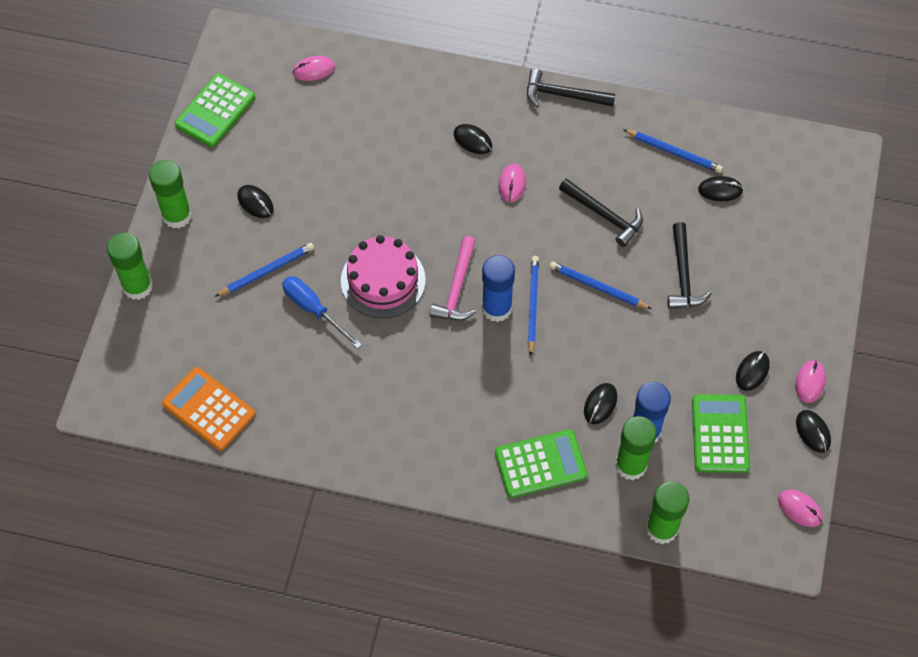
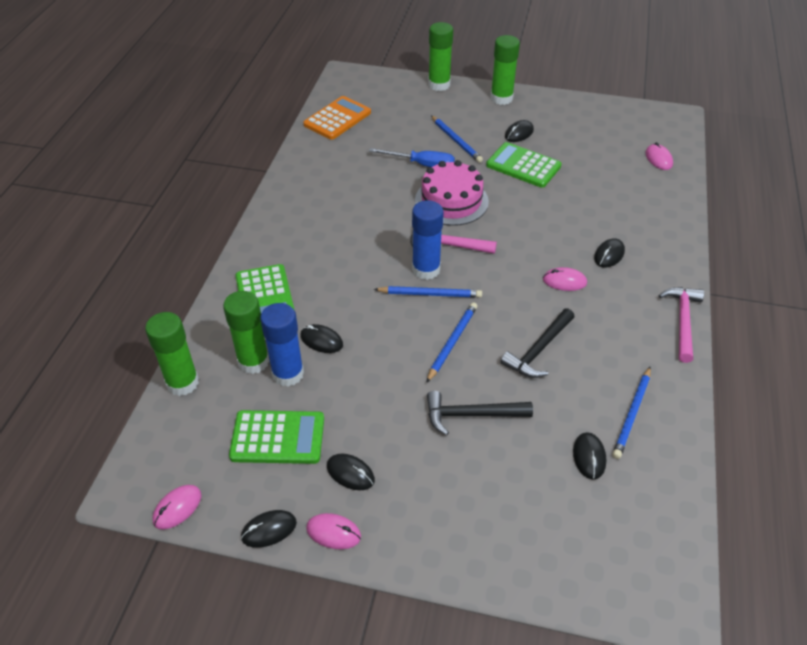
camera: 90 degrees right, 15 degrees down
green calculator [175,73,255,147] -> green calculator moved to [486,142,562,188]
blue screwdriver [282,276,362,349] -> blue screwdriver turned 60 degrees clockwise [369,148,455,167]
black hammer [527,69,615,107] -> pink hammer [659,287,704,363]

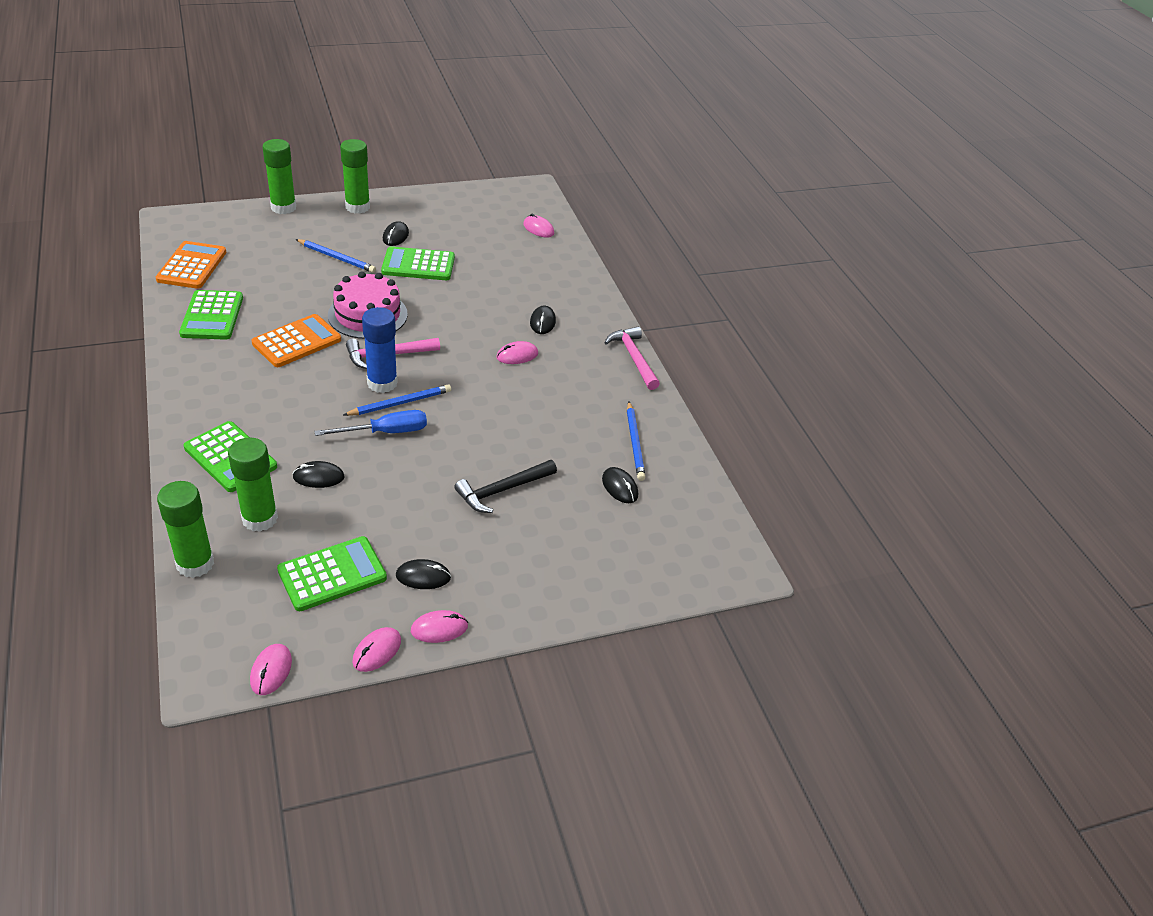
camera: 35 degrees left, 5 degrees down
black mouse [241,510,297,548] -> pink mouse [352,627,401,672]
blue glue stick [260,303,304,387] -> none
blue screwdriver [369,148,455,167] -> blue screwdriver moved to [314,410,427,436]
blue pencil [426,302,477,383] -> none
black hammer [500,308,575,378] -> none
none -> green calculator [179,290,243,340]
none -> orange calculator [252,314,341,367]

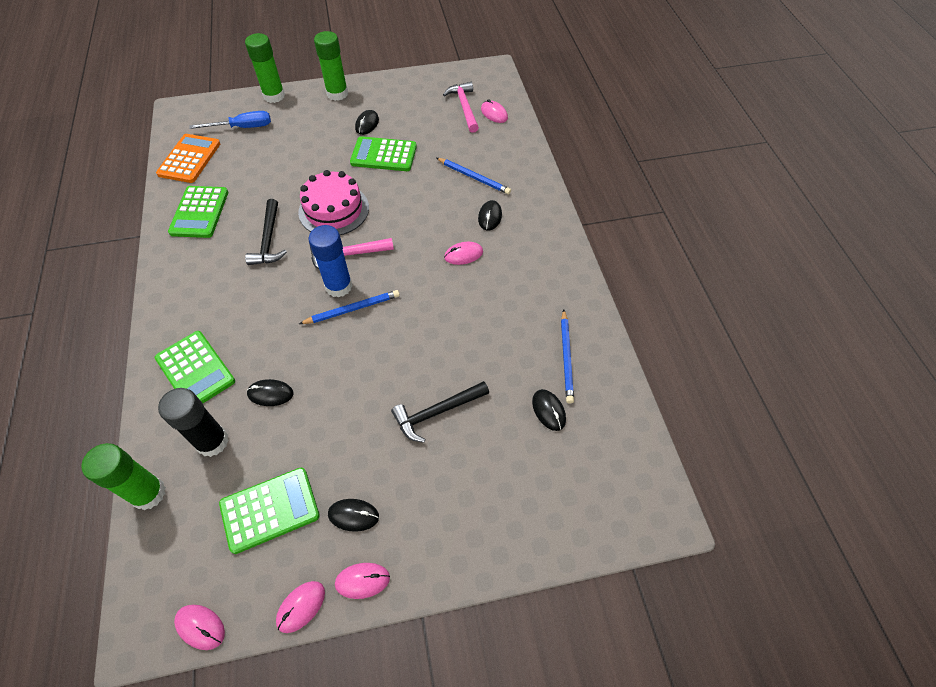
camera: 10 degrees right, 15 degrees up
green glue stick [228,437,278,532] -> black glue stick [158,388,229,457]
pink mouse [250,644,292,695] -> pink mouse turned 75 degrees counterclockwise [174,605,225,650]
orange calculator [252,314,341,367] -> black hammer [245,199,287,265]
blue pencil [296,239,376,273] -> blue pencil moved to [437,158,511,194]
blue screwdriver [314,410,427,436] -> blue screwdriver moved to [189,111,271,129]
pink hammer [604,326,660,390] -> pink hammer moved to [443,82,479,133]

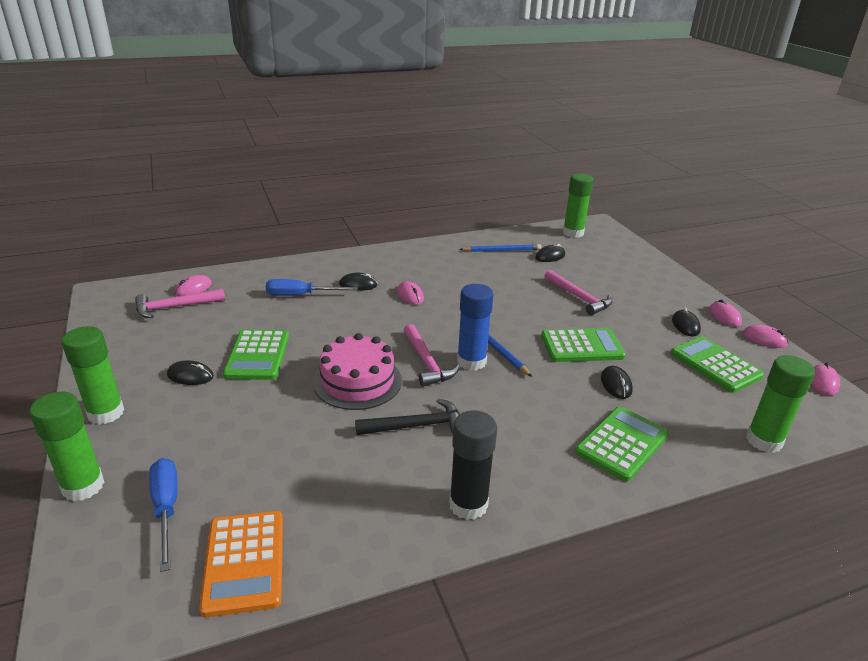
camera: 100 degrees left, 25 degrees down
orange calculator [156,134,220,183] -> orange calculator turned 105 degrees counterclockwise [199,511,283,617]
black glue stick [158,388,229,457] -> black glue stick moved to [449,410,497,520]
green calculator [168,186,228,238] -> green calculator moved to [541,328,626,362]
black hammer [391,381,489,442] -> pink hammer [545,270,613,315]
blue pencil [437,158,511,194] -> blue screwdriver [266,279,358,296]
none -> green glue stick [563,173,594,238]

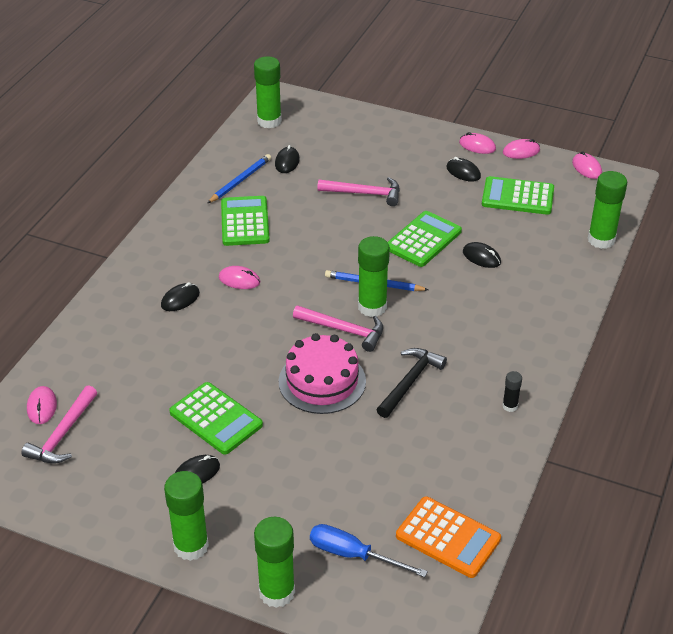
camera: 45 degrees left, 10 degrees up
blue screwdriver [266,279,358,296] -> none
black glue stick [449,410,497,520] -> black glue stick [502,371,522,412], size x0.49
blue glue stick [457,284,494,371] -> green glue stick [358,236,390,317]
green calculator [575,407,669,482] -> green calculator moved to [221,196,270,246]

